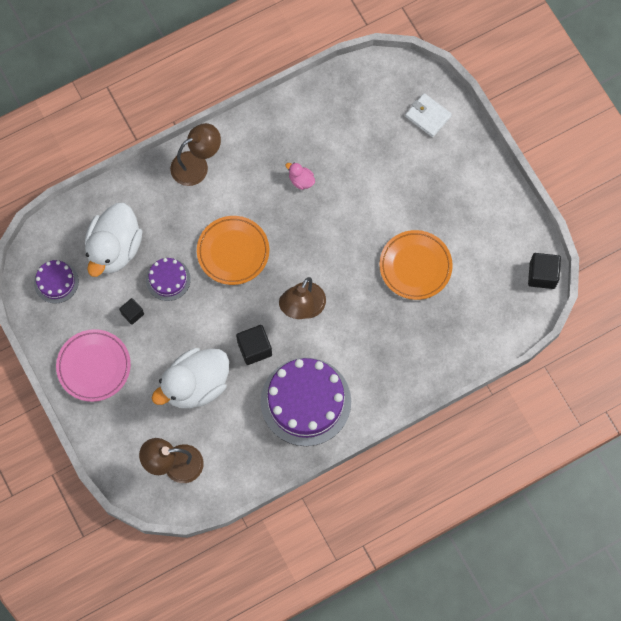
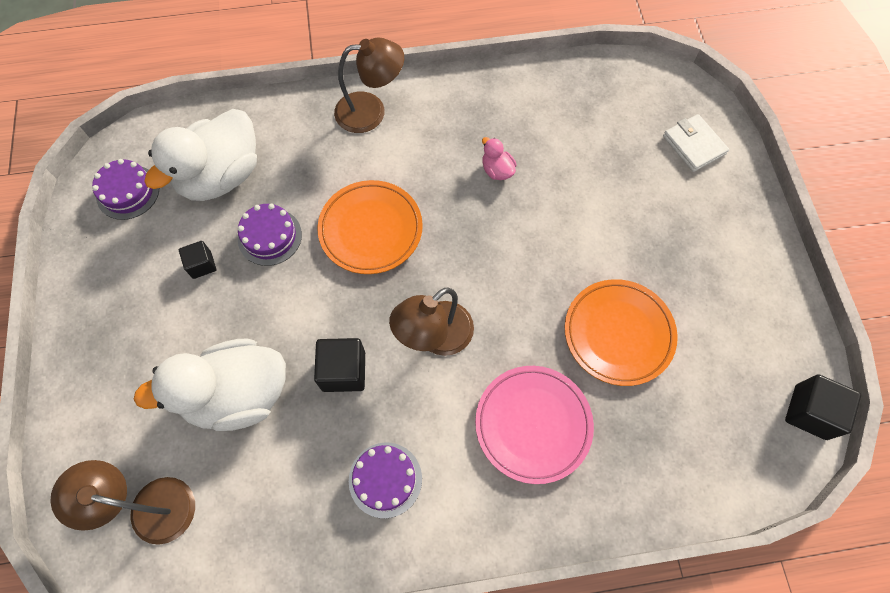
camera: 20 degrees right, 5 degrees down
pink plate [56,329,131,402] -> pink plate moved to [475,366,594,484]
purple cake [261,358,351,446] -> purple cake [349,442,422,518], size x0.50

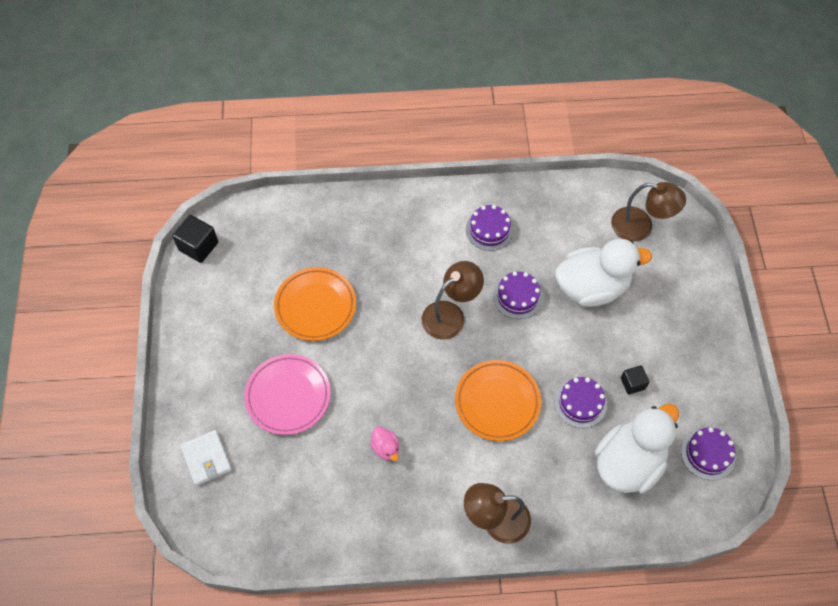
camera: 175 degrees left, 5 degrees down
black cube [314,338,365,392] -> purple cake [493,271,543,319]
pink plate [475,366,594,484] -> pink plate moved to [244,354,331,435]

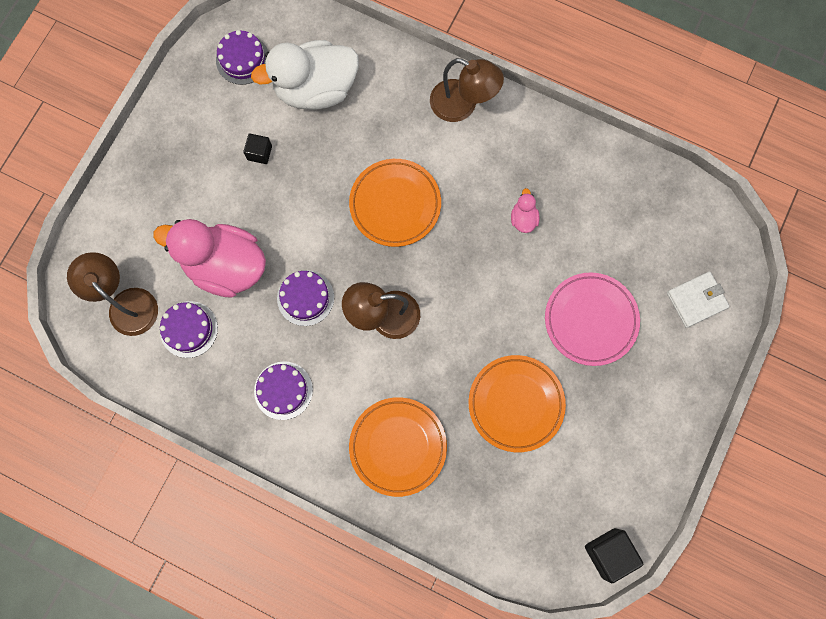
camera: 150 degrees left, 15 degrees up
white wallet [180,430,232,486] -> white wallet turned 60 degrees clockwise [667,272,730,328]
white duck [555,239,652,307] -> pink duck [153,219,266,298]
purple cake [555,377,607,428] -> purple cake moved to [160,301,218,358]
none -> orange plate [349,397,447,497]

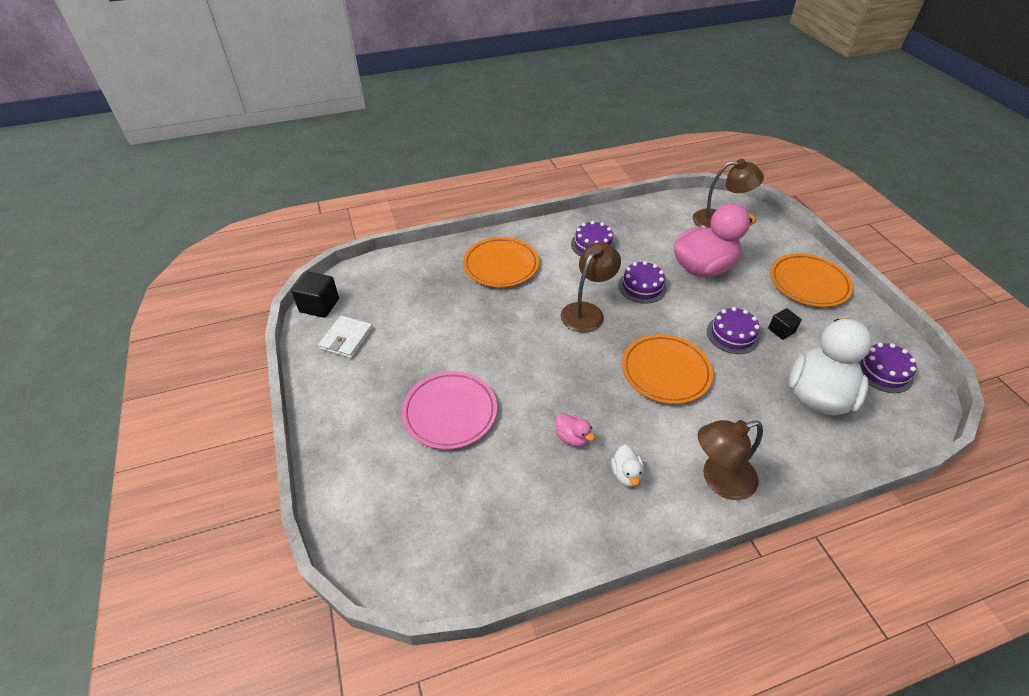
camera: 135 degrees right, 30 degrees down
purple cake [160,301,218,358] -> purple cake moved to [707,307,760,354]
orange plate [469,355,566,452] -> orange plate moved to [770,254,853,307]
white wallet [667,272,730,328] -> white wallet moved to [318,316,373,358]
none -> white duck [611,445,644,487]

